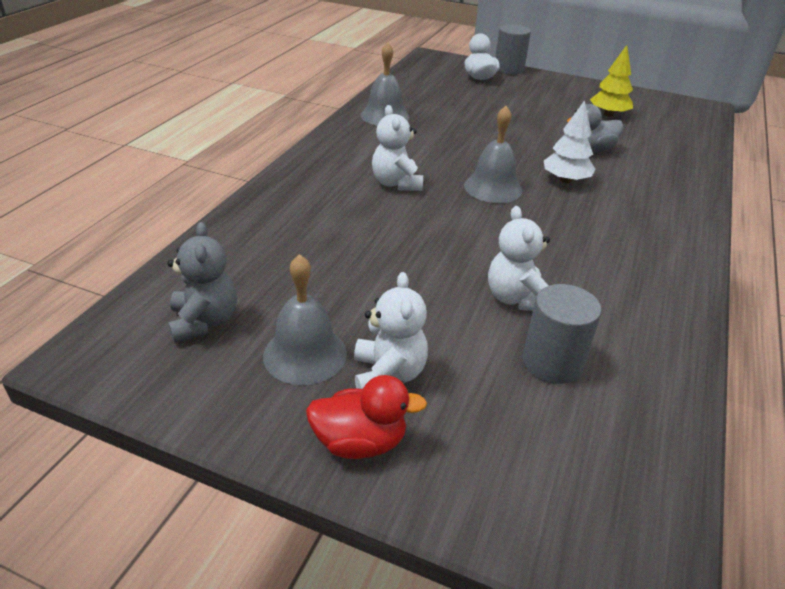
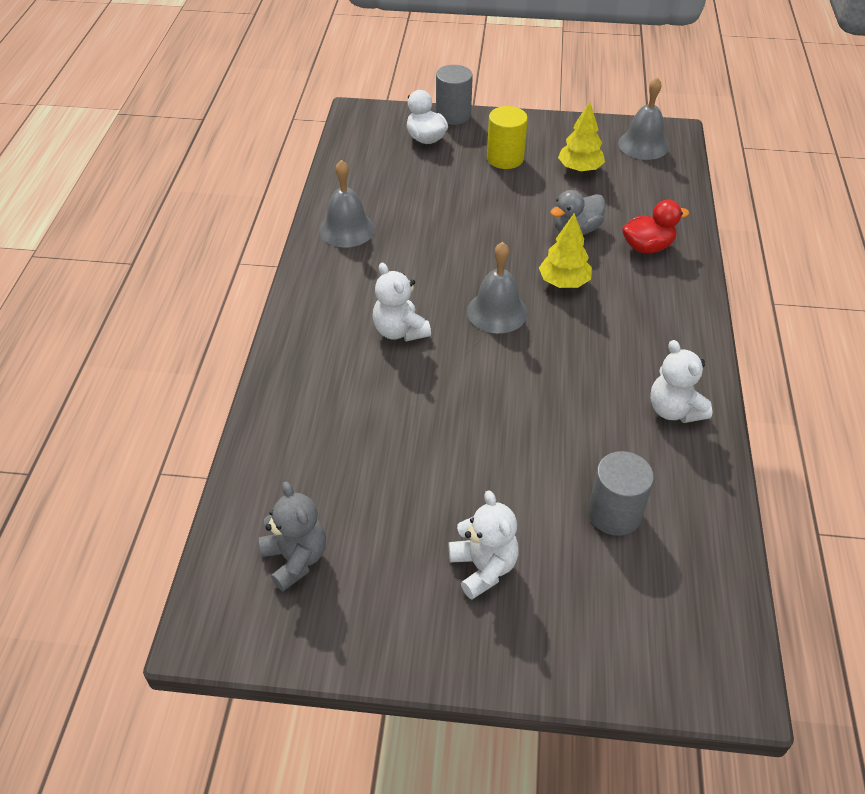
camera: 15 degrees left, 10 degrees up
grey bell [263,254,347,385] -> grey bell moved to [618,77,669,160]
red duck [306,375,427,459] -> red duck moved to [622,200,689,253]
white teddy bear [488,206,550,311] -> white teddy bear moved to [650,340,712,423]
white tree [544,100,595,183] -> yellow tree [539,213,592,288]
none -> yellow cylinder [487,106,528,169]

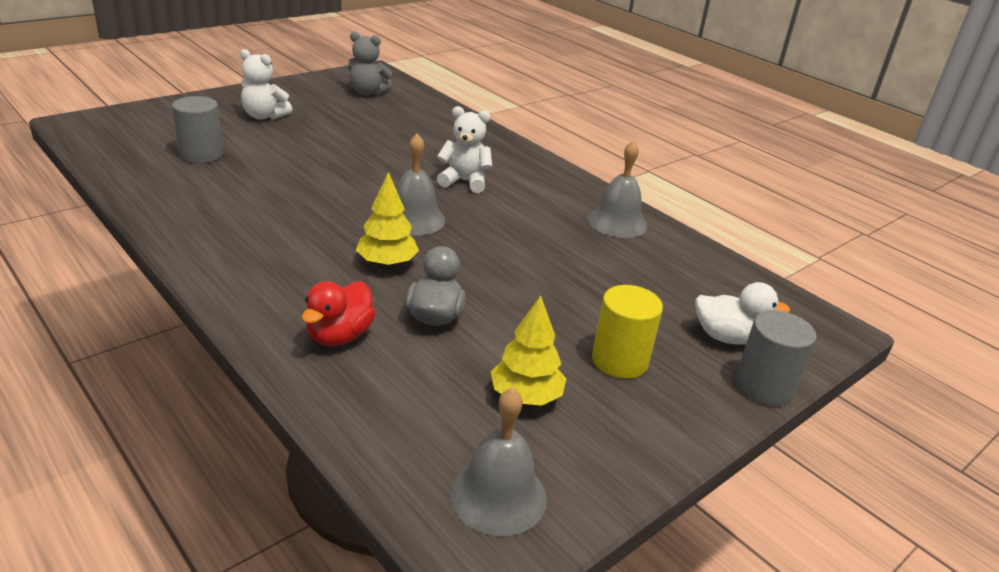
camera: 130 degrees right, 15 degrees down
white teddy bear [650,340,712,423] -> none

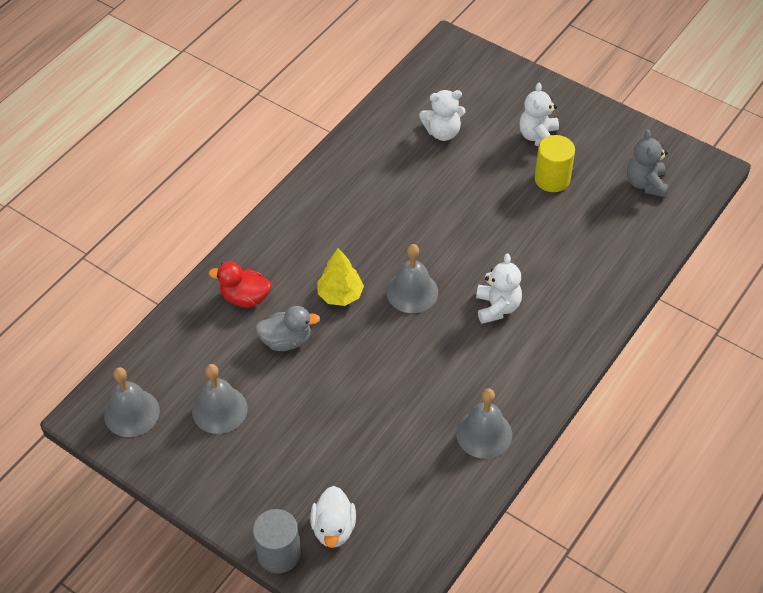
camera: 80 degrees right, 20 degrees up
grey cylinder [172,96,223,163] -> white teddy bear [419,90,465,141]
yellow tree [491,296,566,406] -> grey bell [192,364,248,434]
yellow cylinder [592,285,663,379] -> yellow cylinder moved to [535,135,575,192]

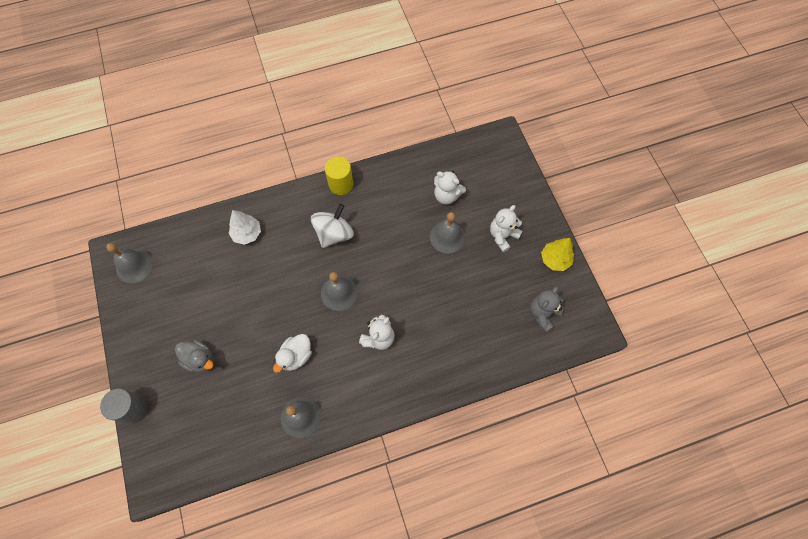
camera: 35 degrees right, 15 degrees up
grey bell [192,364,248,434] -> grey bell moved to [430,212,465,253]
red duck [209,262,271,308] -> white tree [229,210,261,245]
grey duck [255,306,320,351] -> grey duck moved to [175,340,213,372]
white duck [310,486,356,548] -> white duck moved to [273,334,312,373]
yellow tree [318,248,364,306] -> yellow tree moved to [541,238,574,271]
yellow cylinder [535,135,575,192] -> yellow cylinder moved to [325,156,354,195]
none -> white spinning top [311,204,354,248]

